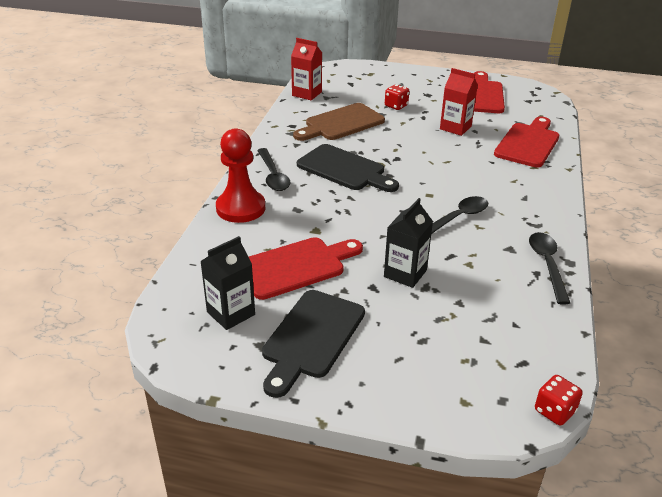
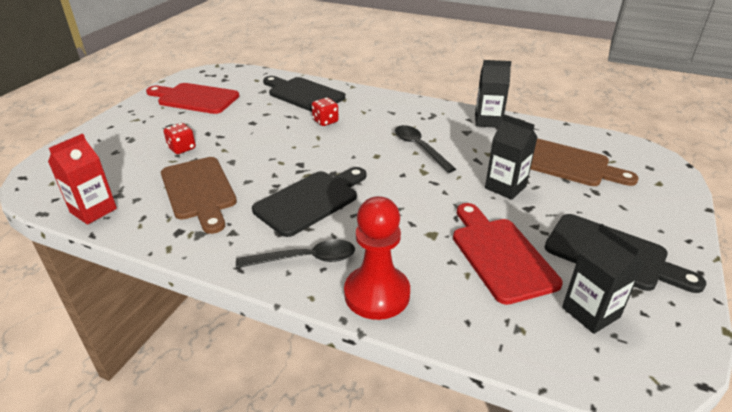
camera: 80 degrees left, 0 degrees up
red carton [440,68,478,136] -> none
red cutting board [494,117,559,167] -> black cutting board [263,76,345,112]
black spoon [529,232,570,304] -> black carton [475,60,511,128]
red dice [535,375,583,426] -> red dice moved to [312,98,339,126]
none -> brown cutting board [530,138,639,186]

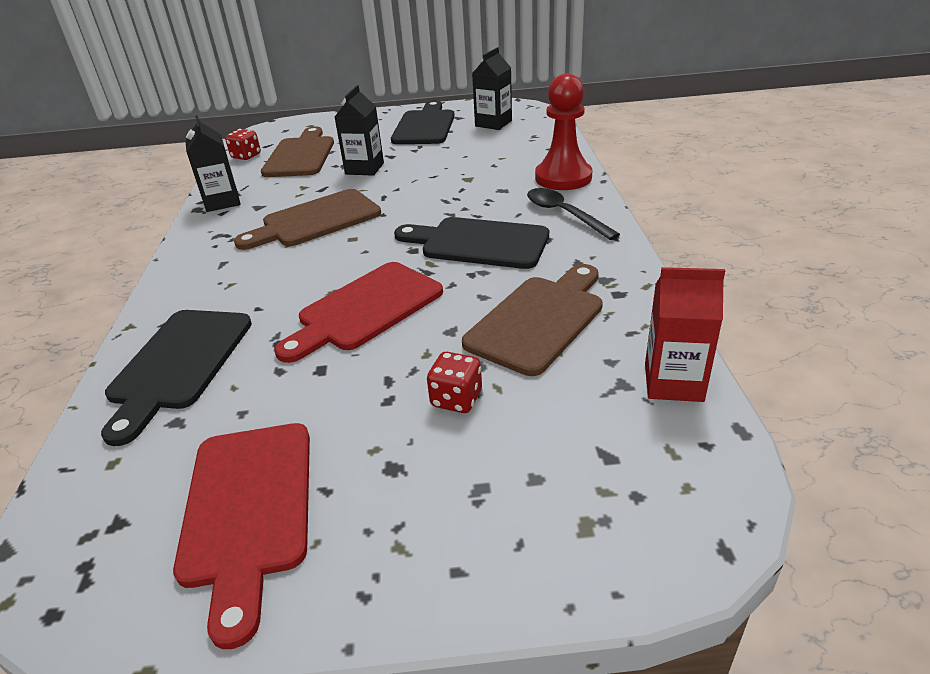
camera: 115 degrees left, 0 degrees up
red dice [312,98,339,126] -> red dice moved to [225,129,261,160]
black spoon [395,125,456,173] -> brown cutting board [234,189,381,250]
red cutting board [453,203,563,305] -> red cutting board moved to [275,262,443,363]

